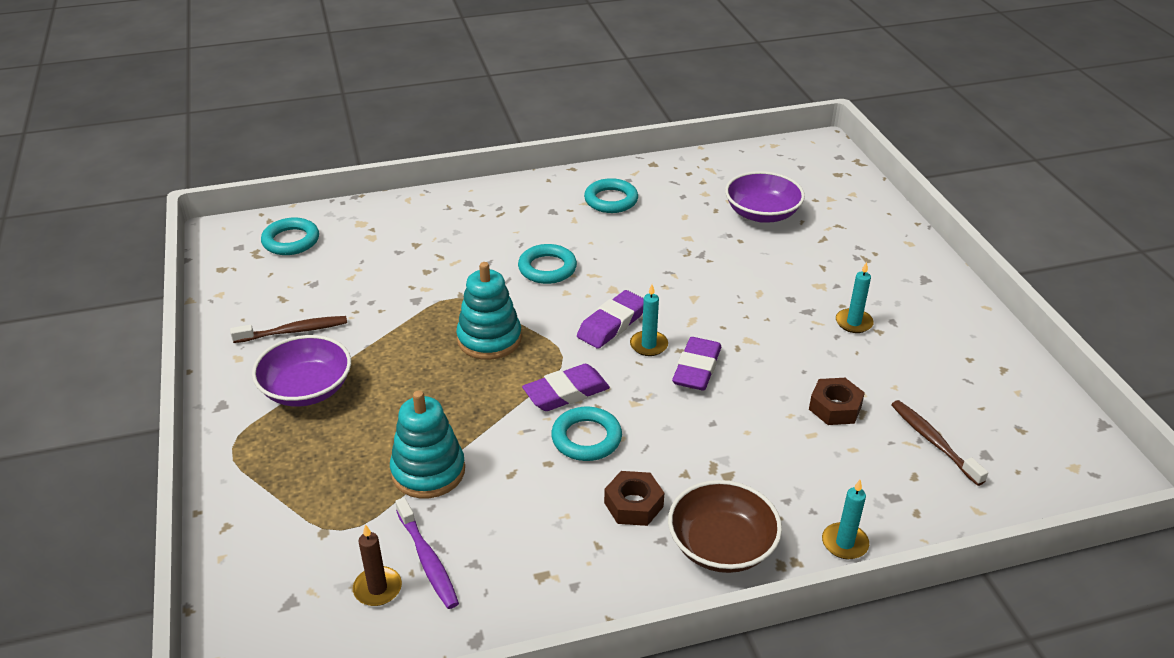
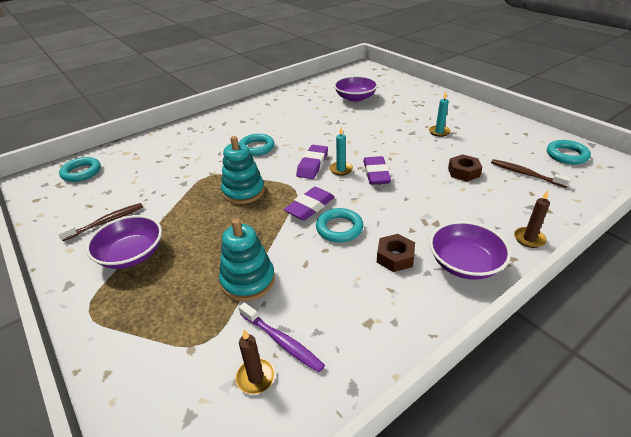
camera: 20 degrees left, 0 degrees up
turquoise ring [584,178,638,213] -> turquoise ring moved to [547,140,591,164]
brown bowl [668,480,782,573] -> purple bowl [429,221,511,280]
turquoise candle [822,480,869,559] -> brown candle [514,190,550,248]

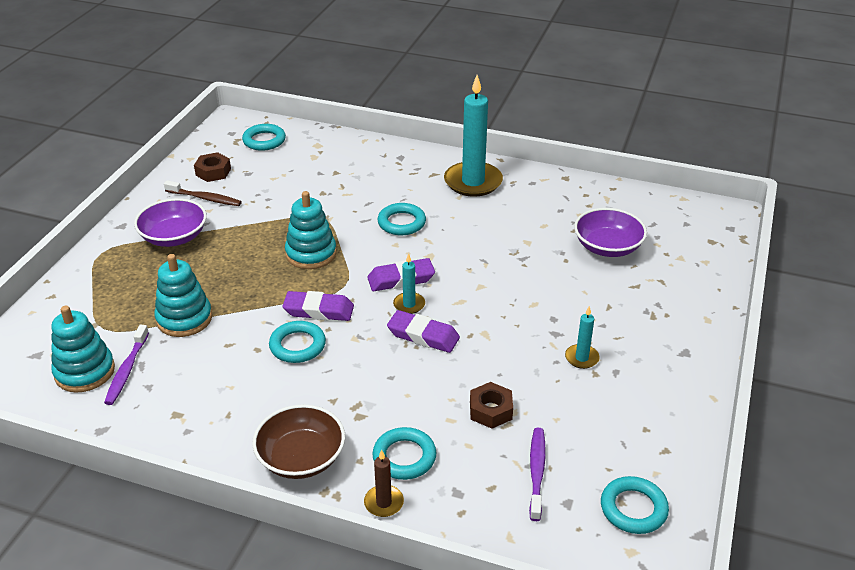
camera: 55 degrees right, 0 degrees up
brown candle [236,330,275,394] -> turquoise stacking toy [52,306,115,393]
purple eraser [363,156,391,185] -> purple eraser turned 60 degrees clockwise [387,310,460,353]
brown nut [377,234,415,272] -> brown nut moved to [194,152,231,182]
purple bowl [429,221,511,280] -> brown bowl [252,404,345,479]
brown toothbrush [491,159,571,188] -> purple toothbrush [529,428,546,521]
none -> turquoise ring [372,427,436,480]
none -> turquoise candle [444,75,503,197]

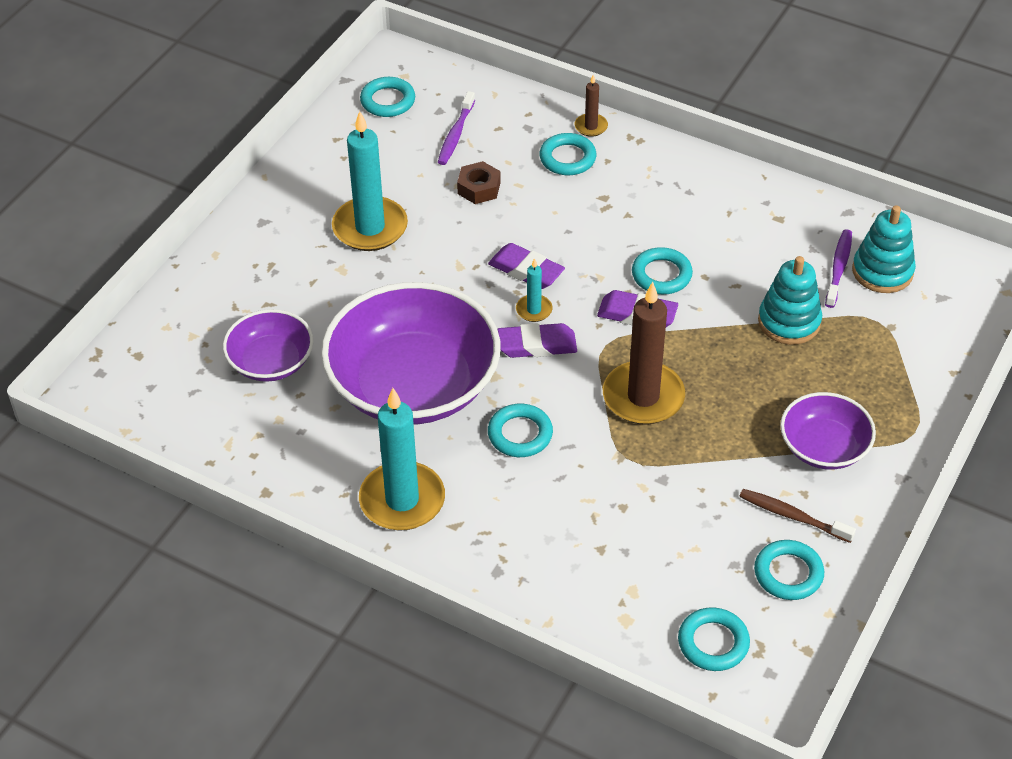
camera: 170 degrees left, 10 degrees up
brown nut [194,152,231,182] -> turquoise ring [754,540,824,600]
brown bowl [252,404,345,479] -> none
turquoise stacking toy [285,191,337,269] -> brown candle [603,282,685,425]
turquoise candle [565,306,600,369] -> turquoise candle [332,111,408,251], size x2.15
none -> purple bowl [321,282,500,425]

